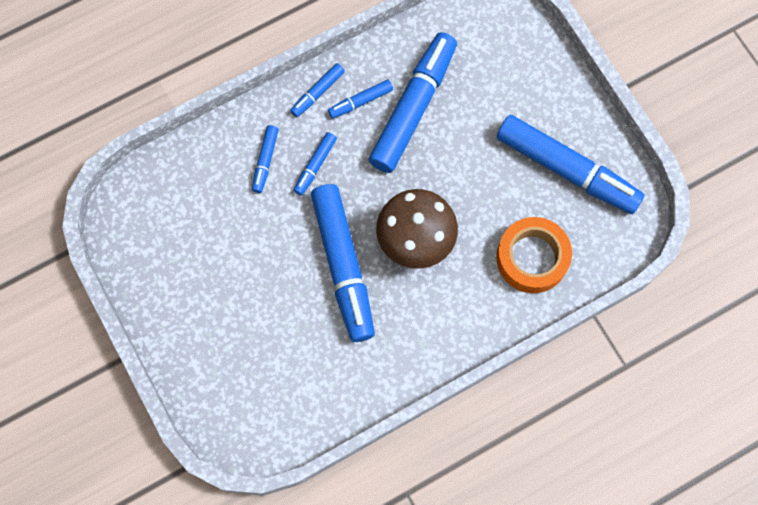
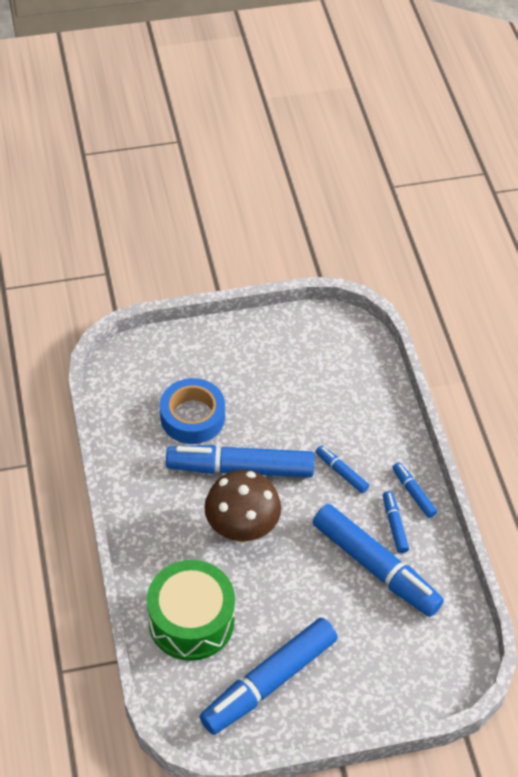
camera: 105 degrees right, 20 degrees down
blue marker [252,125,279,193] -> none
orange tape [496,217,572,293] -> green drum [147,560,235,661]
none -> blue tape [160,378,225,444]

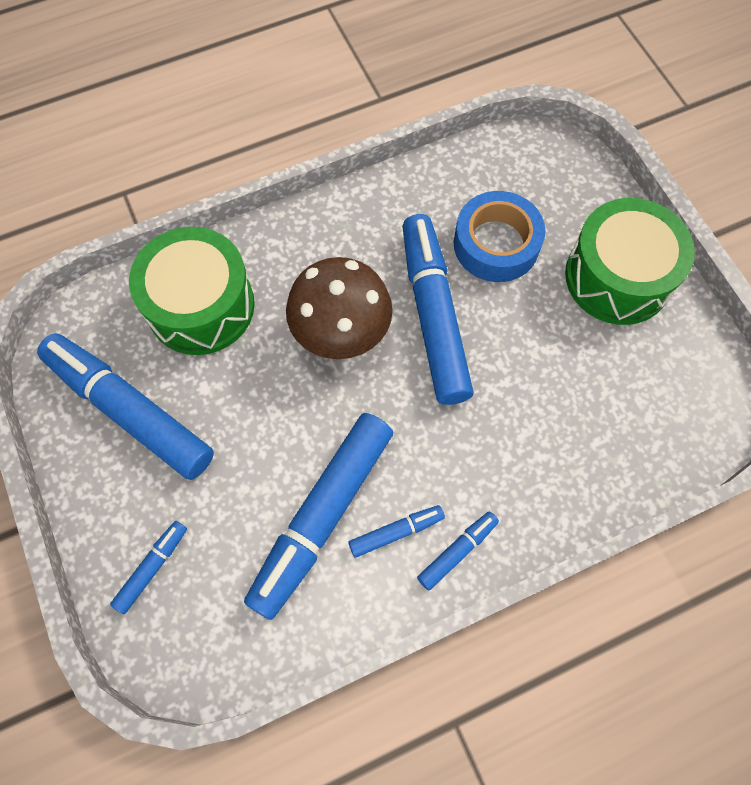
camera: 80 degrees right, 15 degrees up
blue marker [316,445,369,493] -> blue marker moved to [110,521,187,614]
none -> green drum [565,198,695,325]

